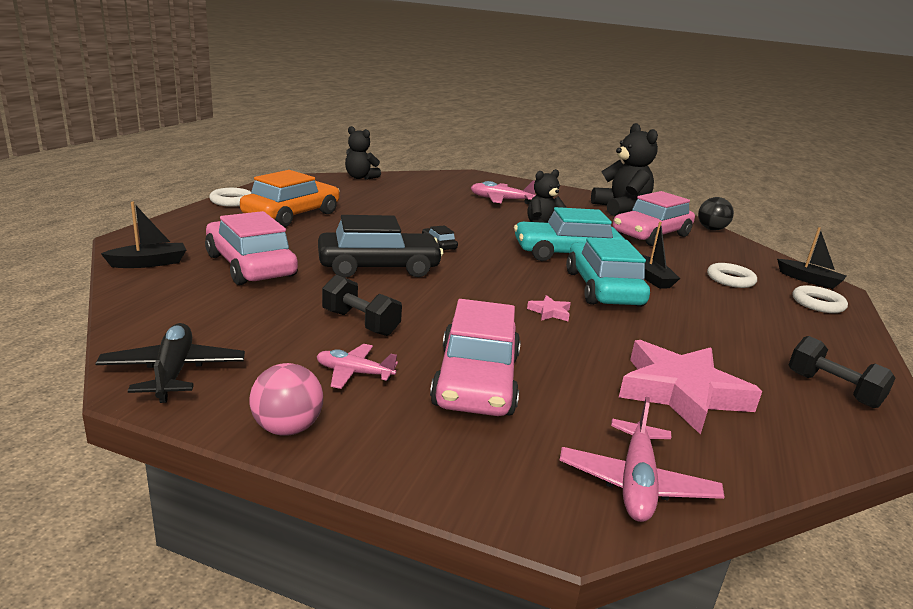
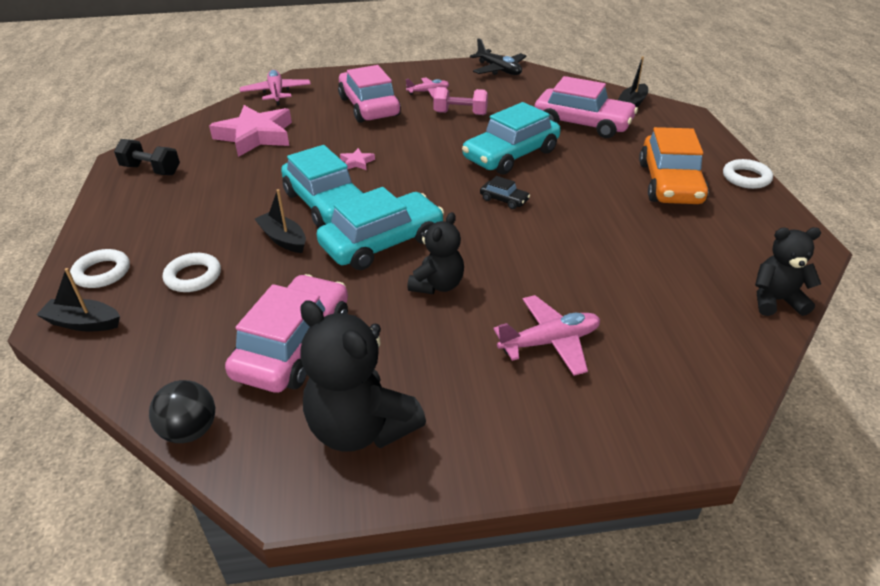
camera: 155 degrees right, 15 degrees up
pink ball [249,363,323,436] -> none
black car [318,215,443,278] -> turquoise car [462,102,561,175]
black dumbbell [322,275,402,336] -> pink dumbbell [433,87,488,115]

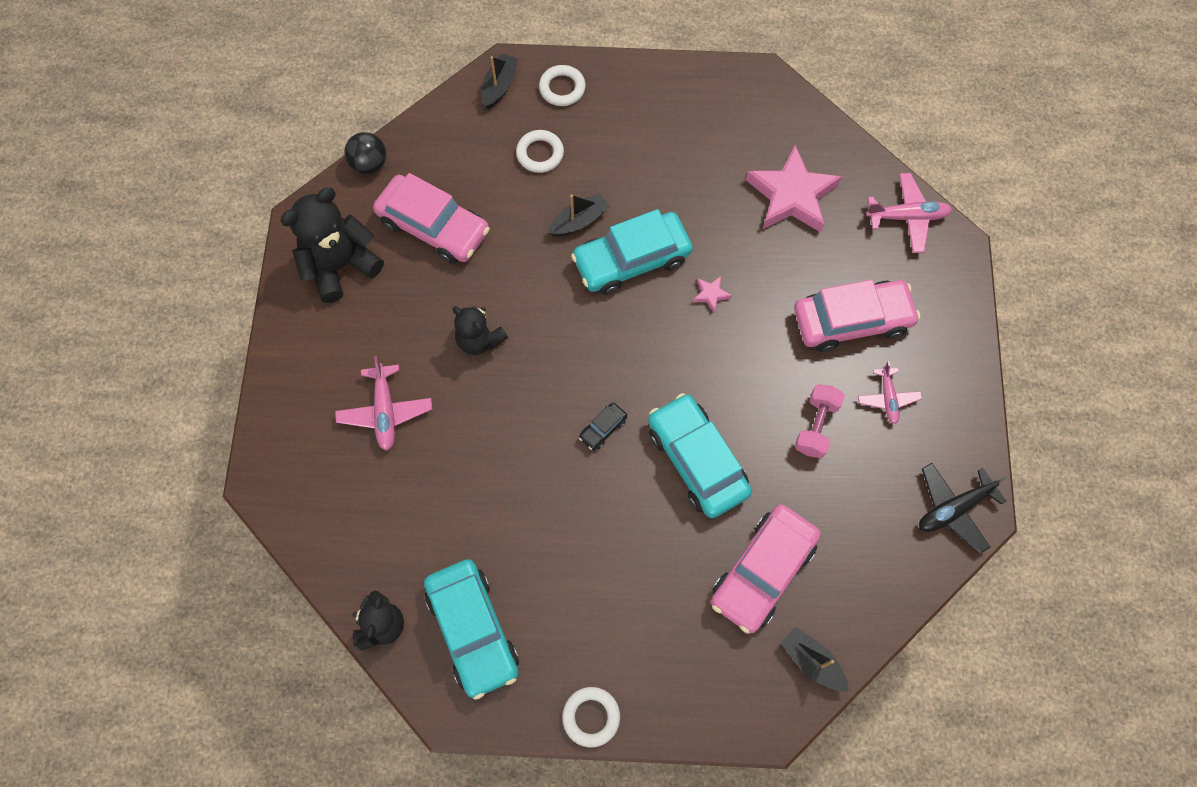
camera: 100 degrees right, 30 degrees up
black dumbbell [114,139,180,175] -> none
turquoise car [316,187,444,270] -> turquoise car moved to [424,559,519,700]
orange car [639,127,709,204] -> none

